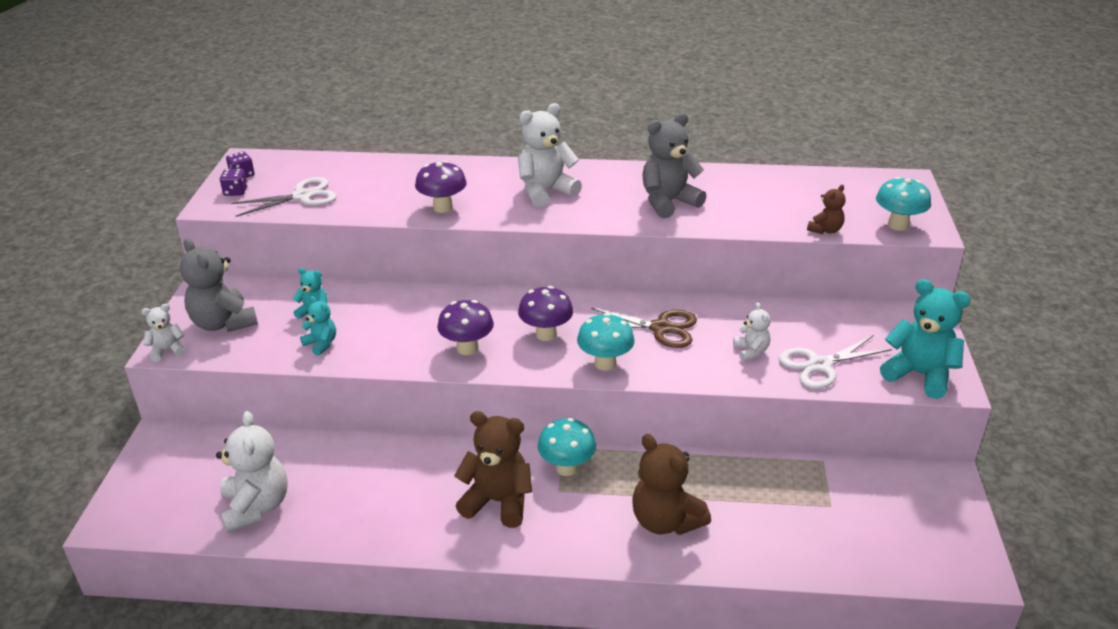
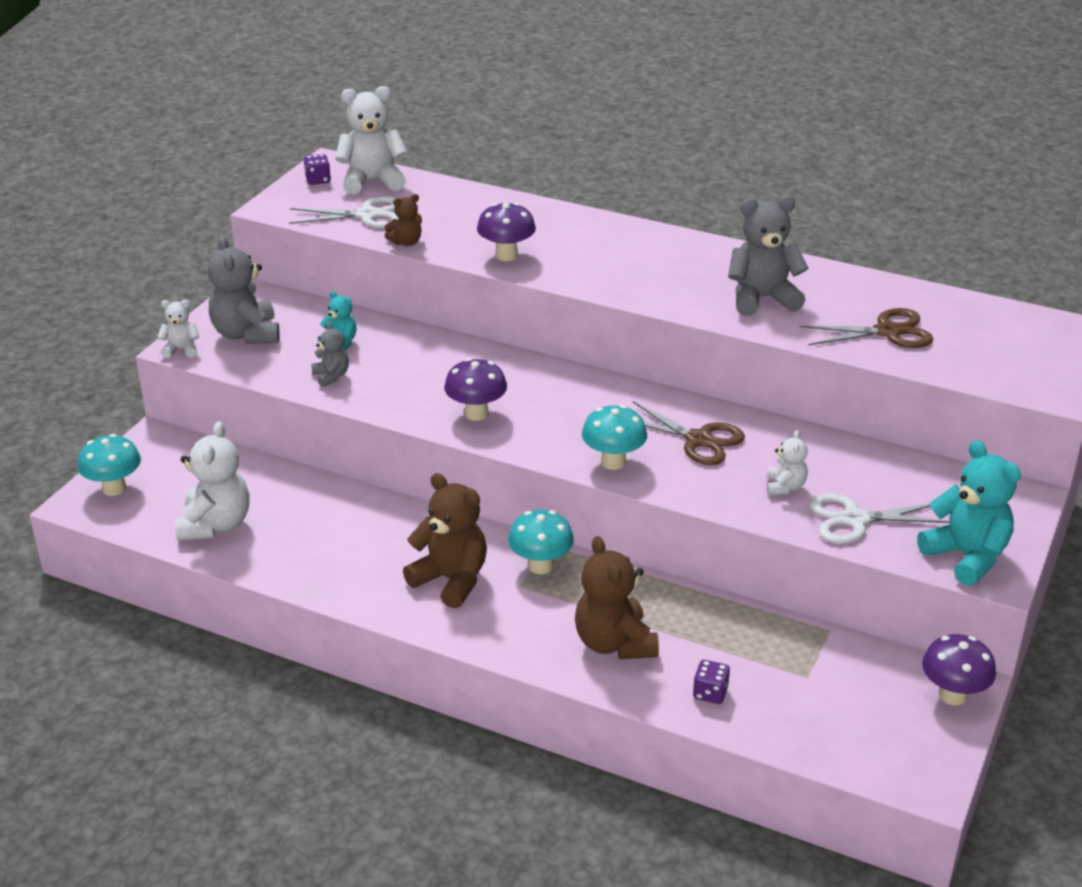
camera: 20 degrees right, 0 degrees up
purple dice [220,169,247,196] -> purple dice moved to [693,660,730,704]
turquoise teddy bear [300,296,336,356] -> grey teddy bear [311,322,349,387]
white teddy bear [518,103,582,207] -> white teddy bear moved to [335,86,408,194]
purple mushroom [518,286,573,341] -> purple mushroom moved to [922,634,996,705]
brown teddy bear [807,185,845,234] -> brown teddy bear moved to [384,194,422,246]
turquoise mushroom [876,177,931,231] -> turquoise mushroom moved to [78,434,141,496]
none -> brown scissors [800,308,933,348]

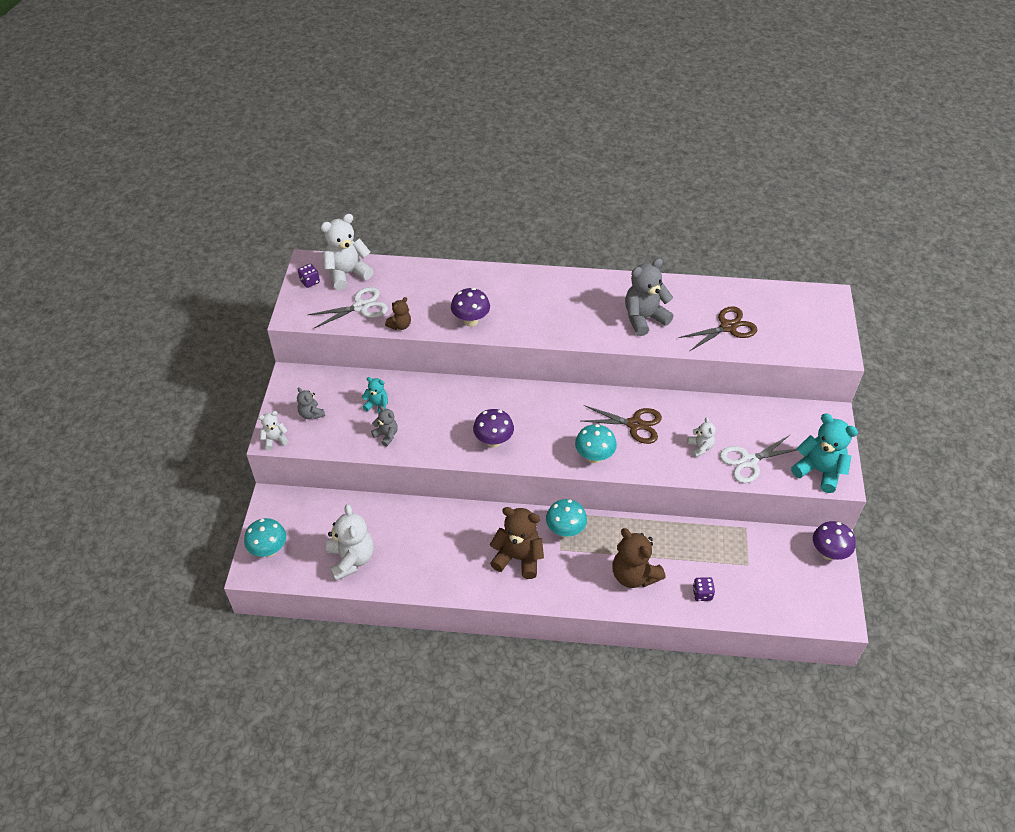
camera: 20 degrees left, 15 degrees up
grey teddy bear [208,236,280,344] -> grey teddy bear [297,387,325,419], size x0.53

